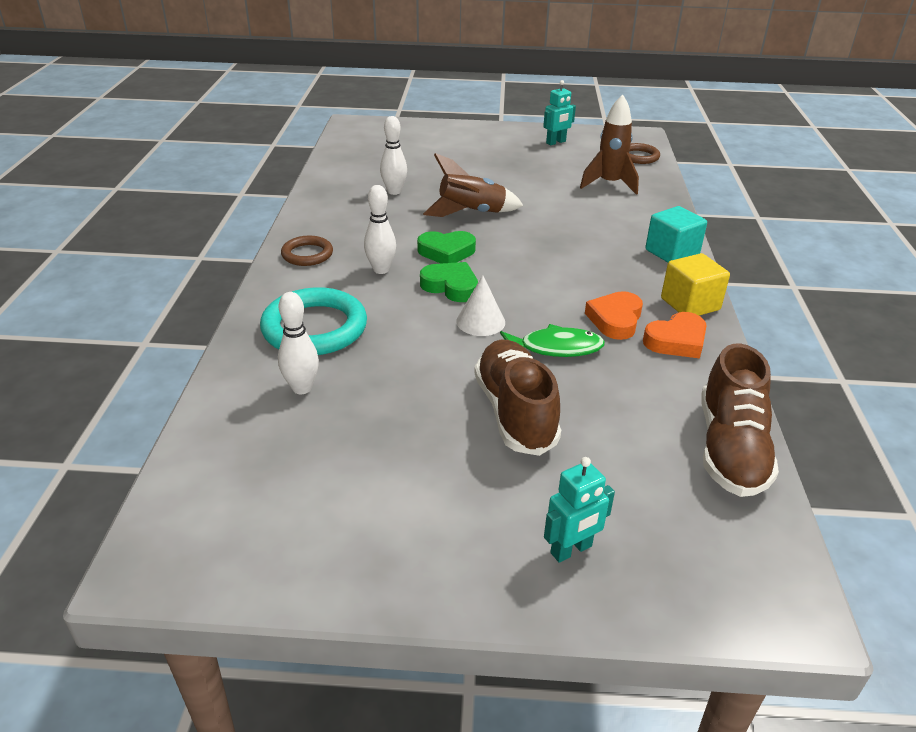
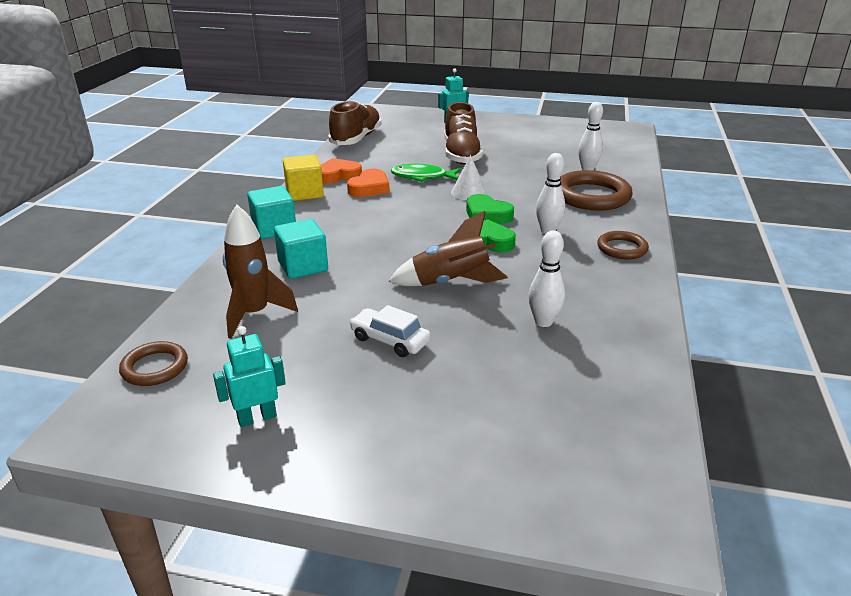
camera: 170 degrees left, 5 degrees down
turquoise ring [260,287,367,355] -> brown ring [560,170,633,211]
none -> turquoise cube [274,219,328,279]
none -> white car [350,305,431,357]

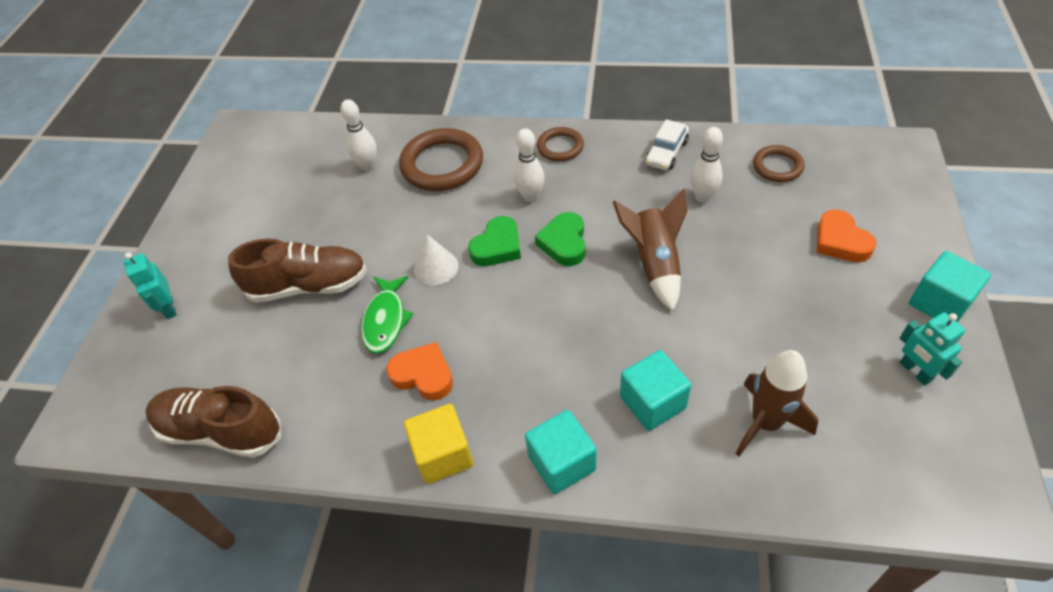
camera: 90 degrees left, 20 degrees up
brown ring [119,341,188,386] -> brown ring moved to [753,145,805,182]
orange heart [320,158,362,184] -> orange heart moved to [817,210,876,262]
white car [350,305,431,357] -> white car moved to [645,119,689,170]
none -> turquoise cube [909,251,991,322]

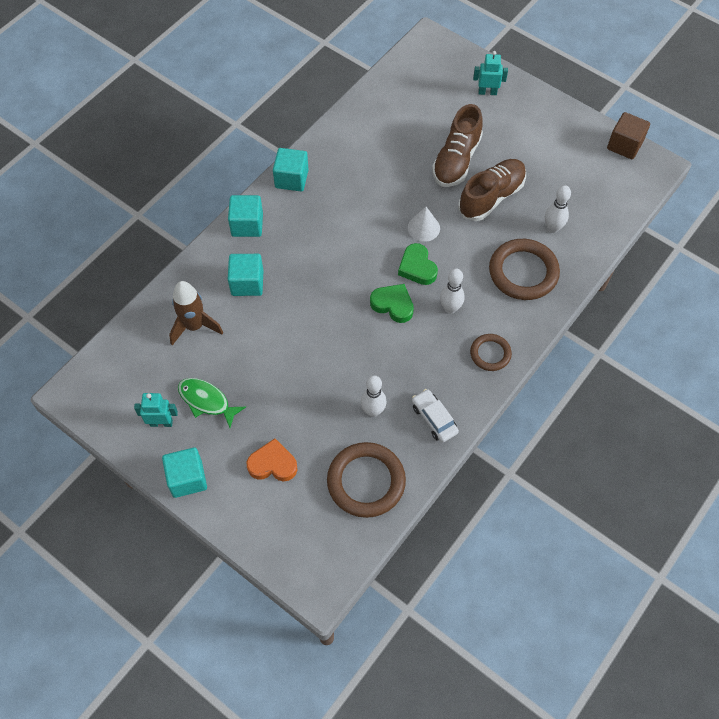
camera: 115 degrees right, 10 degrees up
brown shoe [145,386,281,458] -> brown shoe moved to [458,159,526,221]
green fish [361,276,414,354] -> green fish moved to [178,378,246,428]
orange heart [387,342,453,401] -> none
yellow cube [404,404,473,484] -> turquoise cube [273,148,309,191]
brown rocket [613,189,687,311] -> none
brown ring [753,145,805,182] -> brown ring [327,442,406,518], size x1.78
none -> brown cube [607,112,650,159]

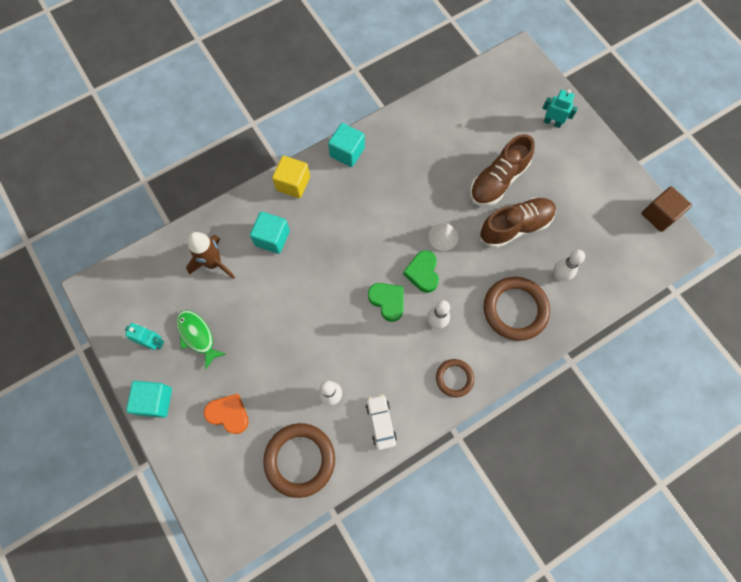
camera: 20 degrees right, 10 degrees up
turquoise cube [228,195,263,237] -> yellow cube [272,156,310,198]

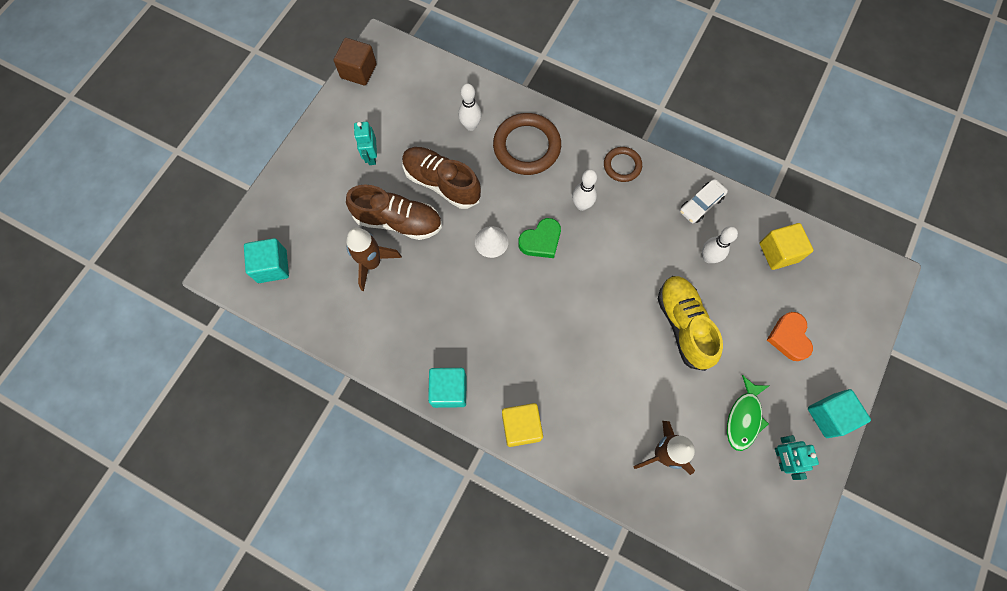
camera: 120 degrees left, 0 degrees up
turquoise cube [250,211,290,254] -> turquoise cube moved to [244,238,289,283]
brown ring [263,423,335,498] -> yellow cube [760,223,814,270]
green heart [368,283,404,322] -> none
turquoise robot [542,89,578,128] -> turquoise robot moved to [354,122,377,165]
none -> brown rocket [346,228,402,291]
none -> yellow shoe [658,276,723,371]

